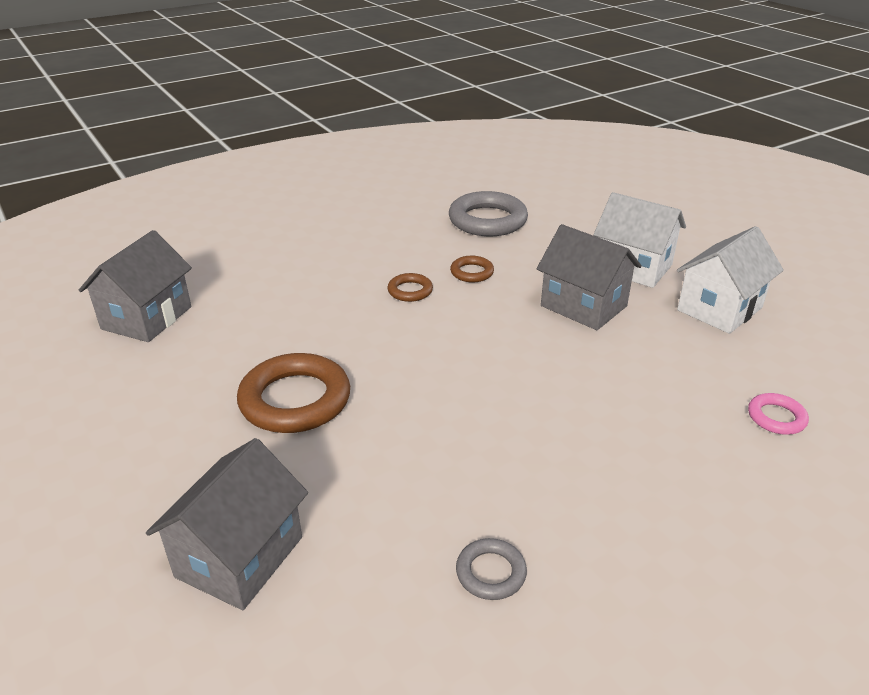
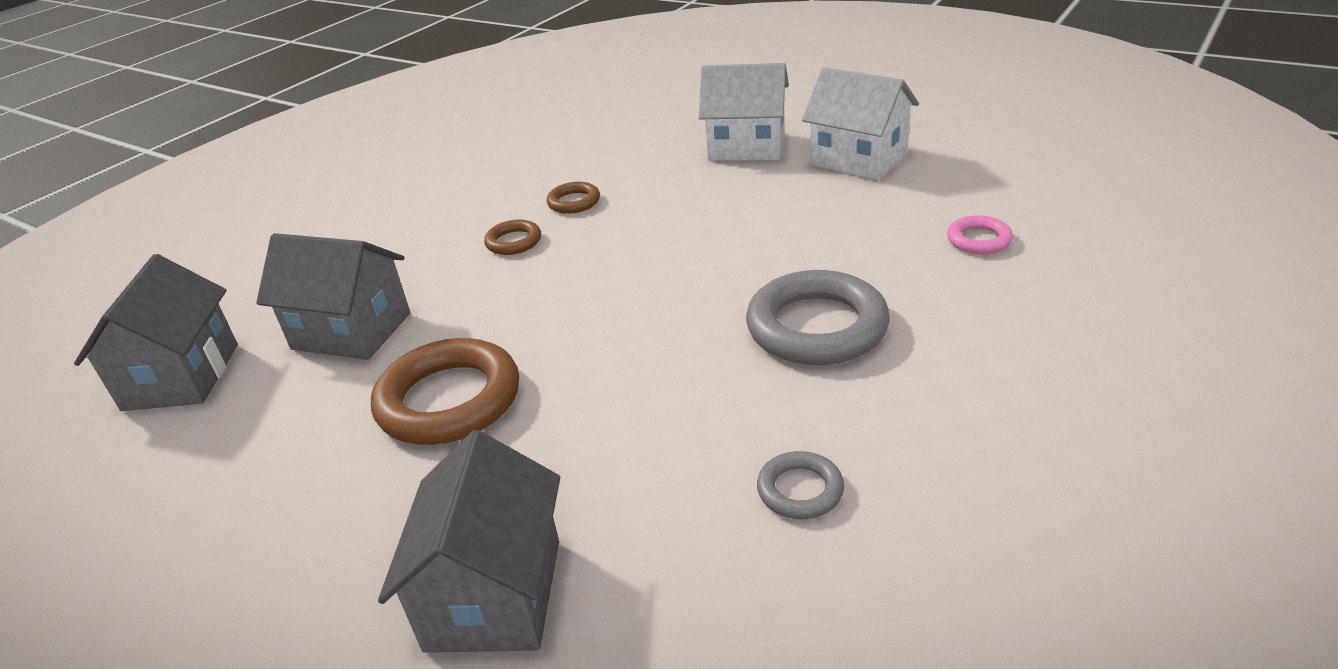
camera: 20 degrees left, 0 degrees up
grey ring [449,191,528,236] -> grey ring moved to [746,270,890,365]
grey house [537,224,642,330] -> grey house moved to [256,233,410,360]
white house [677,226,784,334] -> white house turned 75 degrees counterclockwise [802,67,919,180]

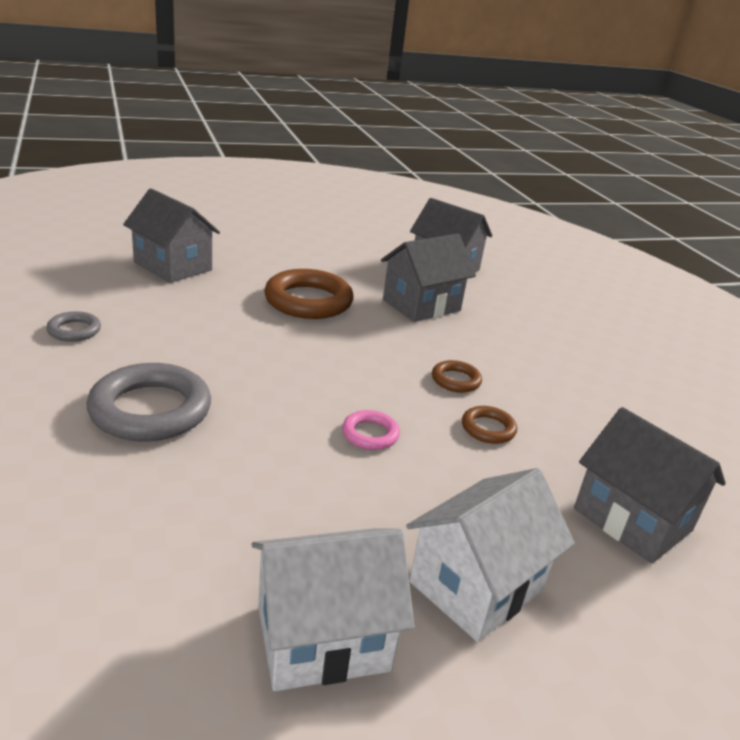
camera: 120 degrees right, 5 degrees down
pink ring [947,215,1013,254] -> pink ring moved to [342,410,400,450]
none -> grey house [574,407,726,563]

